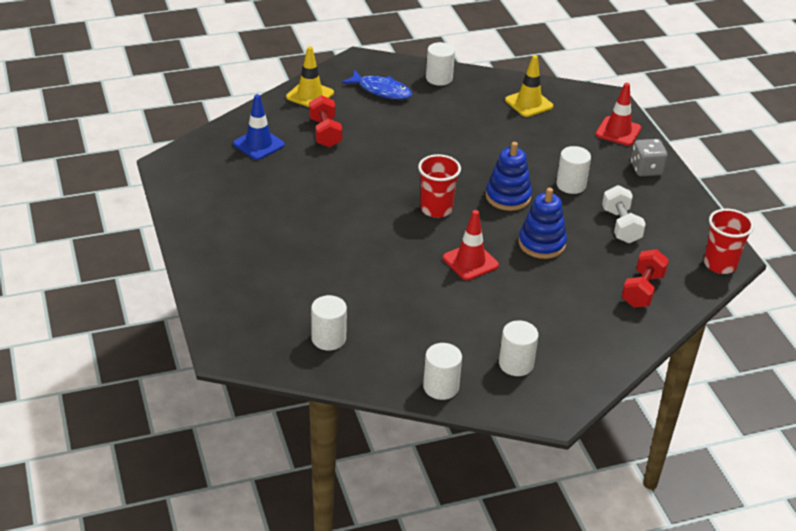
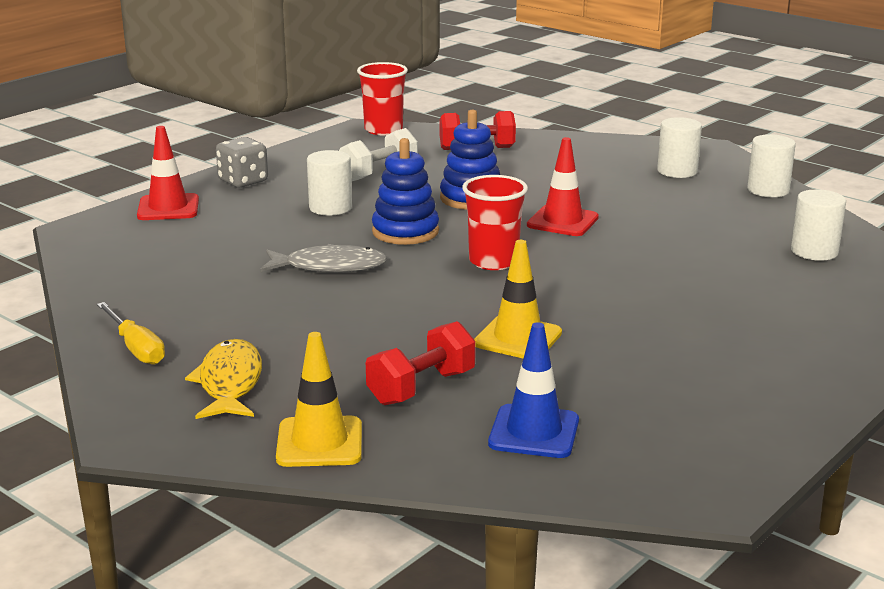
camera: 120 degrees left, 15 degrees down
blue fish [342,70,412,100] -> yellow fish [185,339,262,419]
white cylinder [426,42,455,86] -> yellow screwdriver [97,302,165,365]
yellow traffic cone [505,55,553,117] -> yellow traffic cone moved to [474,240,562,358]
none -> grey fish [261,244,388,273]

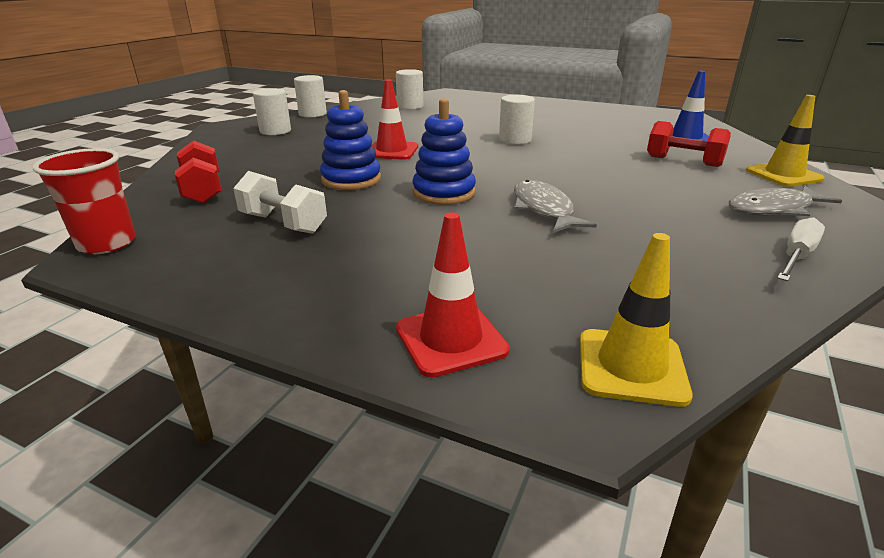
camera: 105 degrees left, 5 degrees up
yellow screwdriver [97,302,165,365] -> white screwdriver [777,217,825,281]
yellow fish [185,339,262,419] -> grey fish [729,185,842,216]
grey dice [216,137,268,188] -> none
white cylinder [307,150,352,215] -> white cylinder moved to [499,95,535,144]
red cup [462,175,528,270] -> none
yellow traffic cone [474,240,562,358] -> yellow traffic cone moved to [580,233,693,407]

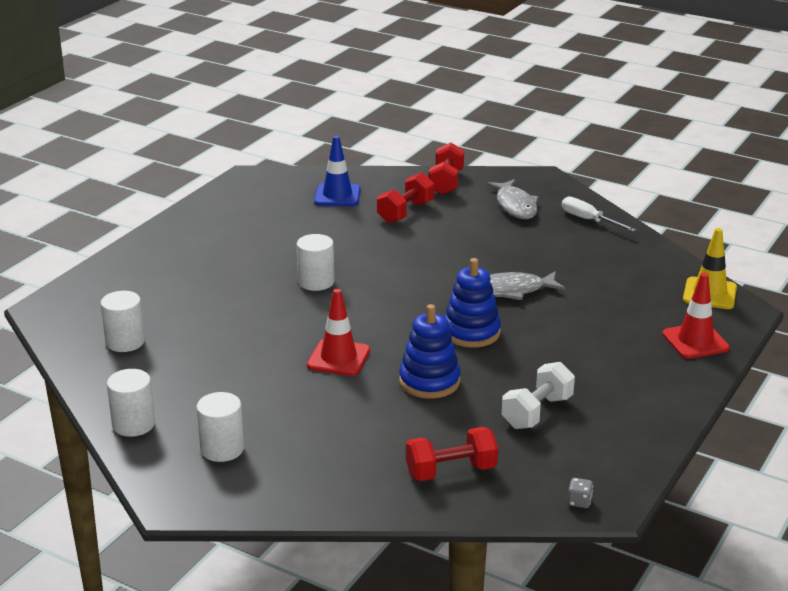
camera: 85 degrees left, 0 degrees up
red cup [33,148,136,254] -> grey dice [568,478,593,508]
yellow traffic cone [746,95,825,187] -> red dumbbell [429,143,464,195]

